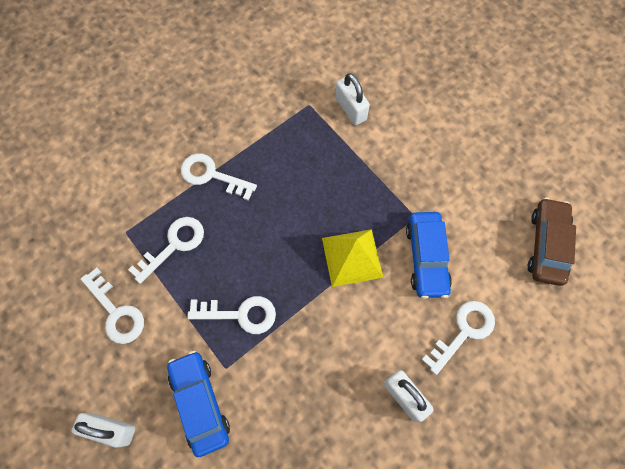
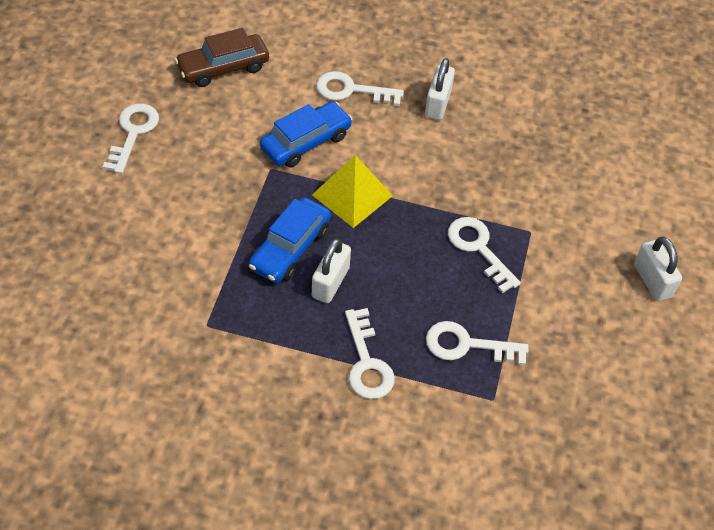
camera: 130 degrees left, 15 degrees down
white key [81,268,144,344] -> white key moved to [103,103,159,174]
blue car [167,351,230,457] -> blue car moved to [249,197,331,283]
white padlock [335,73,370,125] -> white padlock moved to [312,238,351,303]

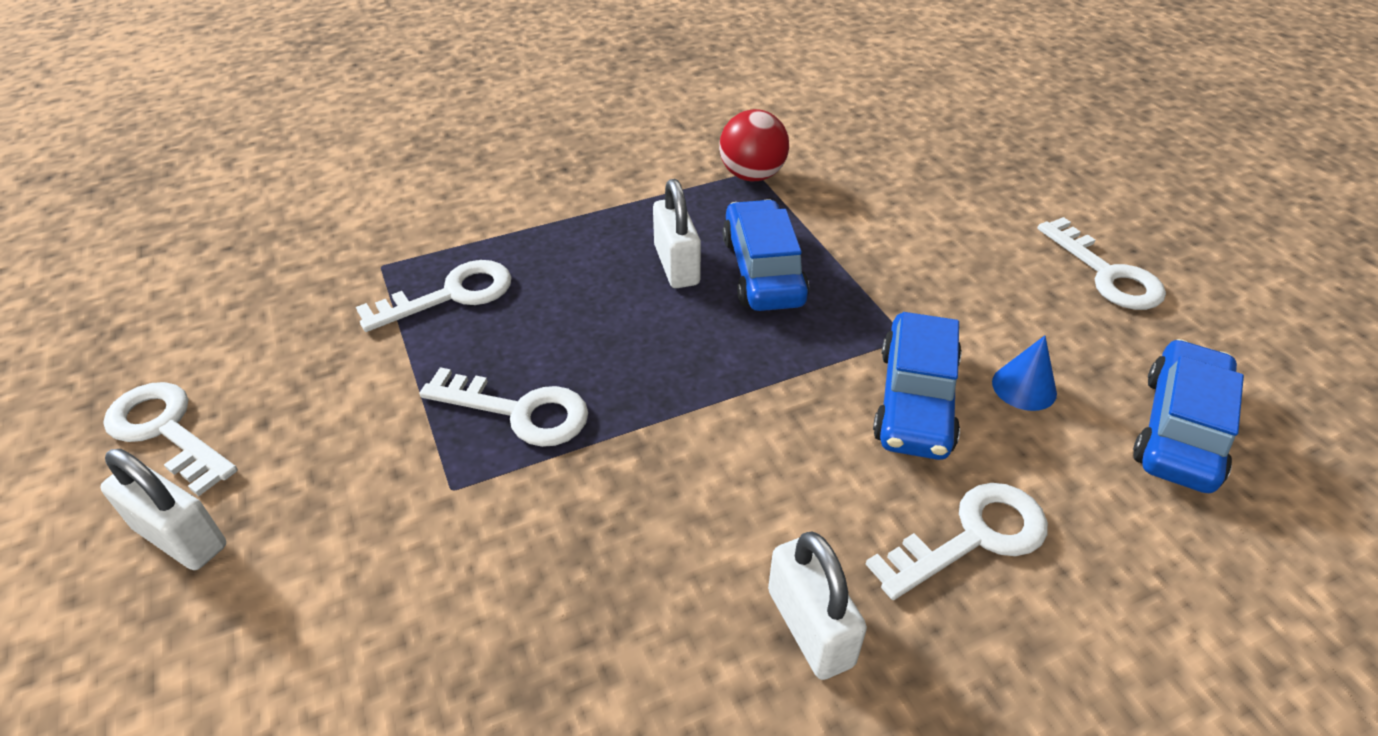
camera: 145 degrees right, 10 degrees down
brown car [175,28,269,87] -> blue car [1133,339,1244,493]
yellow pyramid [312,155,393,228] -> none
white key [345,308,395,399] -> white key moved to [103,382,238,496]
none -> red ball [719,109,789,181]
none -> blue cone [992,335,1057,411]

